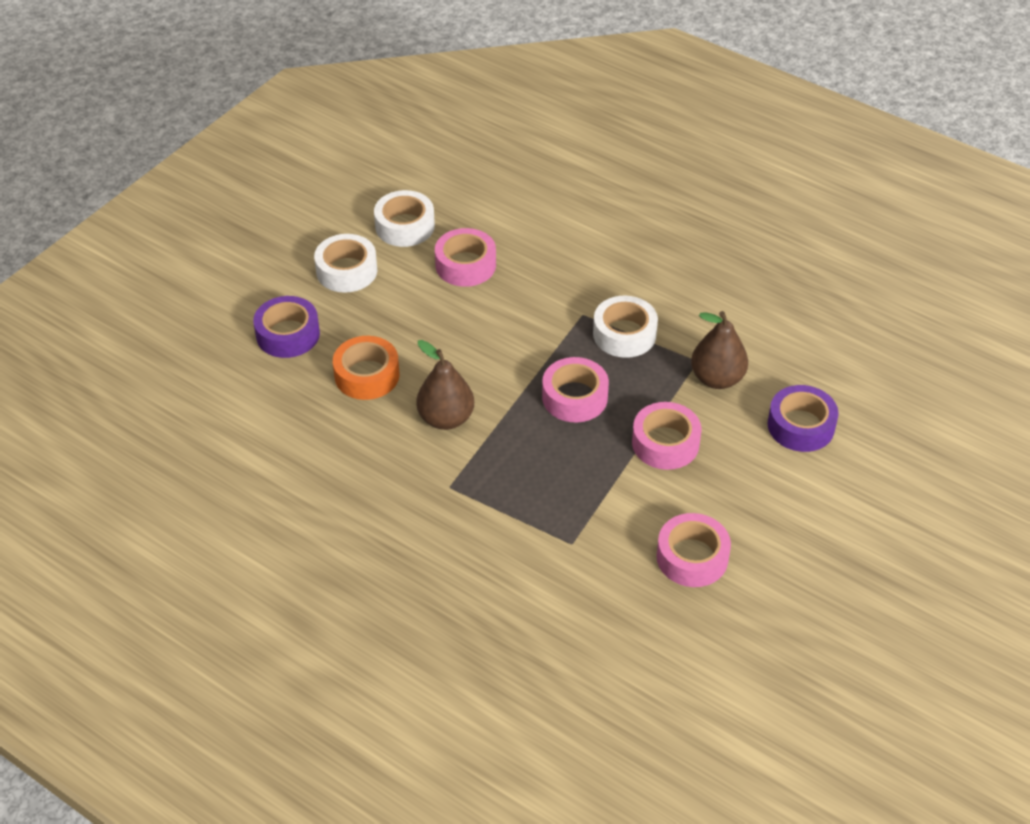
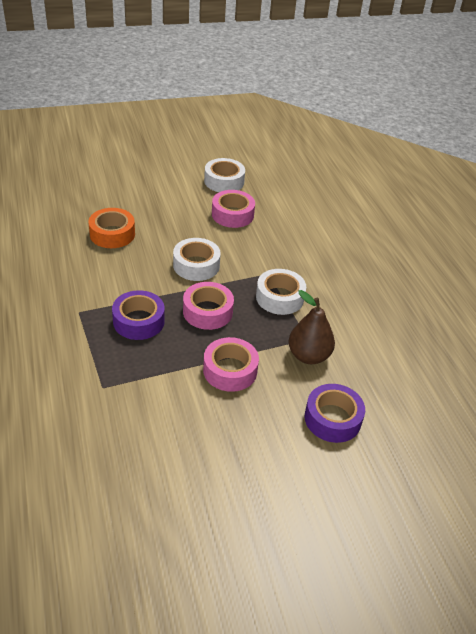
camera: 35 degrees right, 5 degrees down
purple tape [253,296,320,358] -> purple tape moved to [112,290,165,340]
white tape [314,234,377,293] -> white tape moved to [173,238,220,281]
brown pear [416,340,474,430] -> none
pink tape [656,513,731,587] -> none

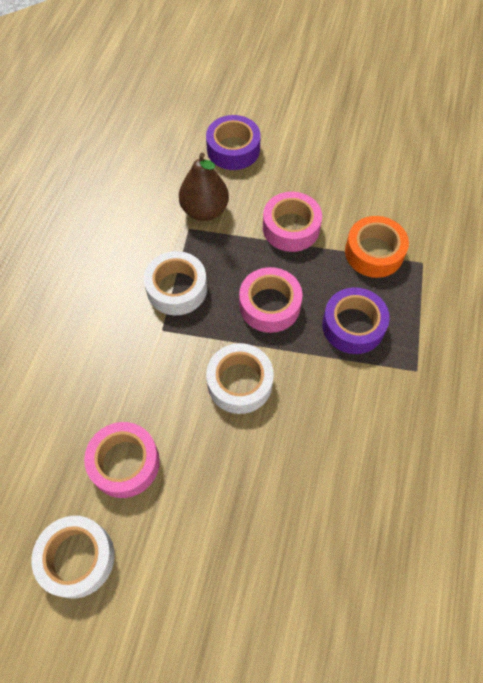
camera: 145 degrees left, 20 degrees up
orange tape [88,208,135,248] -> orange tape moved to [345,216,409,278]

